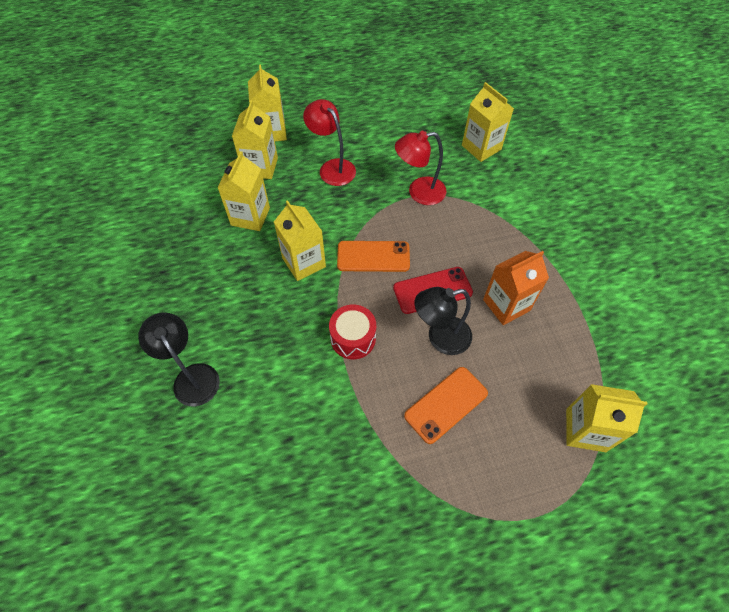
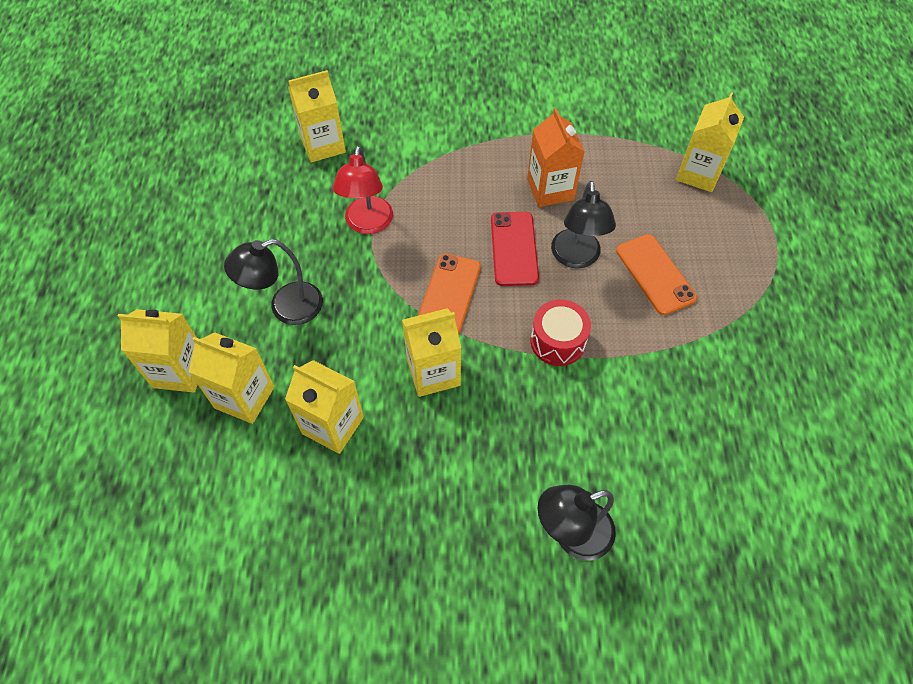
camera: 75 degrees left, 0 degrees up
red lamp [303,99,356,186] -> black lamp [224,239,323,325]

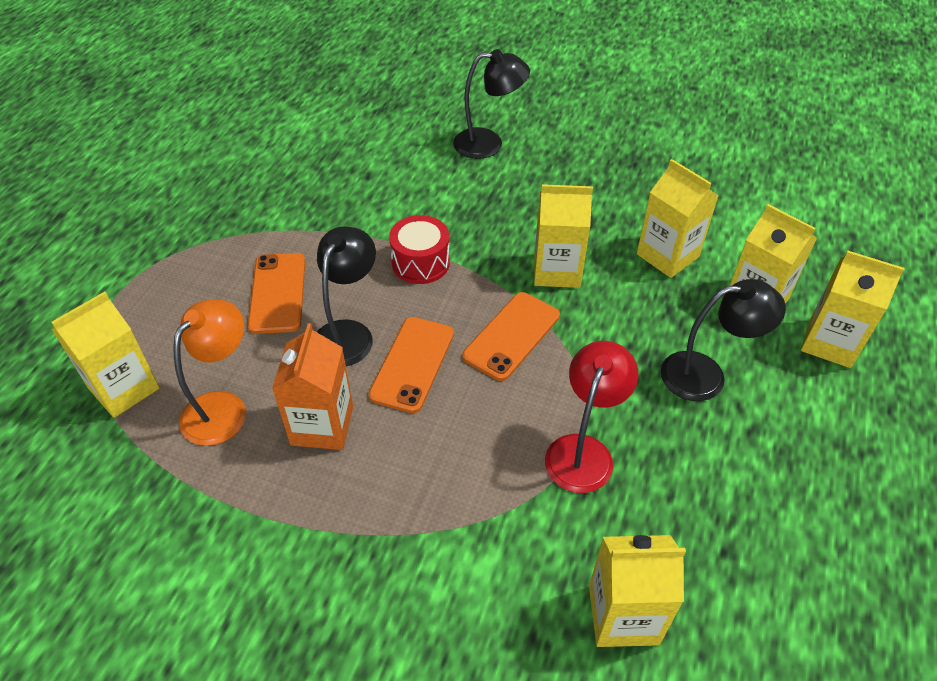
camera: 160 degrees left, 10 degrees down
red phone [491,212,539,286] -> orange phone [369,317,454,413]
none -> orange lamp [173,300,246,446]

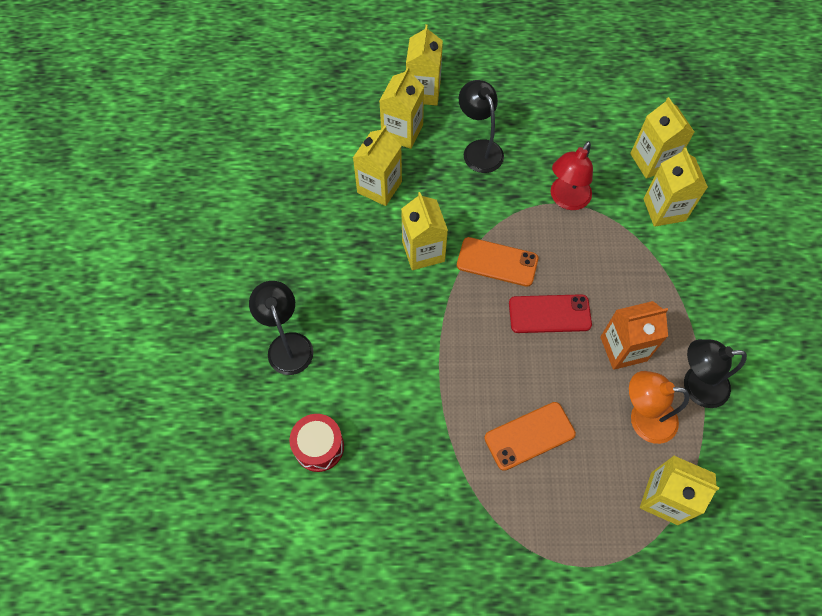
camera: 110 degrees left, 15 degrees up
black lamp [317,226,376,366] -> black lamp moved to [684,339,747,408]
orange phone [369,317,454,413] -> red phone [509,294,592,333]
red drum [389,215,450,284] -> red drum moved to [290,414,344,472]
red lamp [545,341,638,493] -> red lamp turned 60 degrees counterclockwise [551,141,593,210]
none -> yellow carton [643,148,708,227]

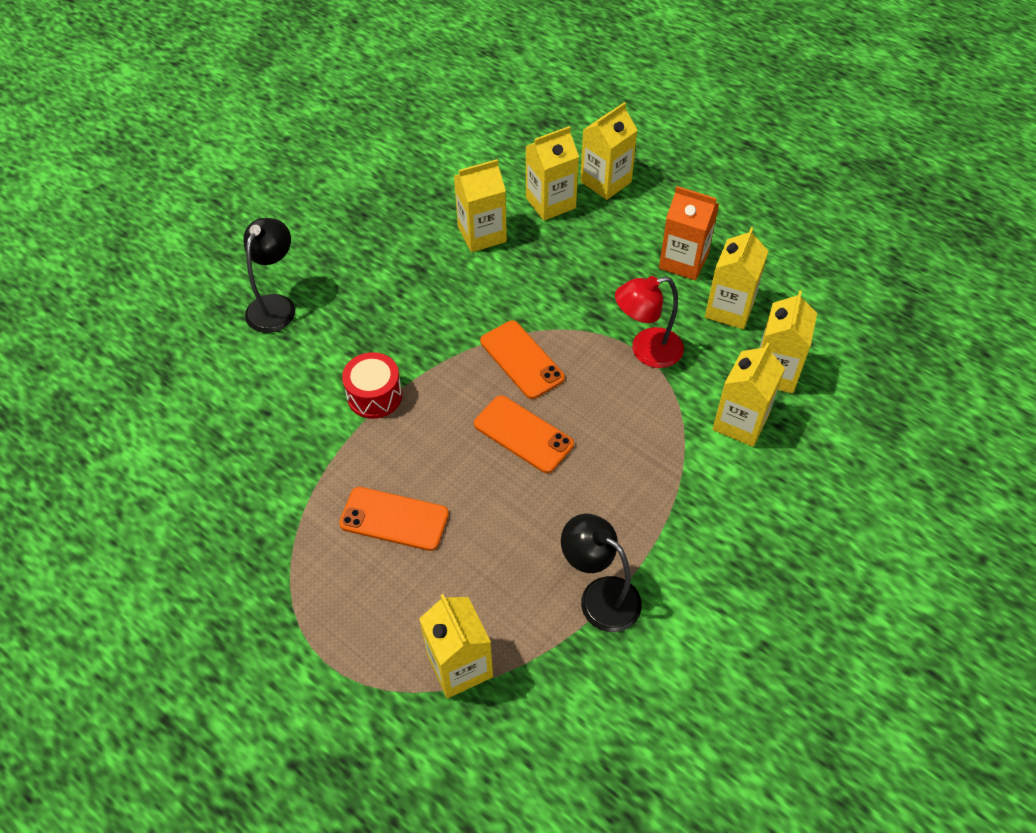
camera: 40 degrees right, 10 degrees down
red drum [290,414,344,472] -> red drum moved to [342,352,402,419]
yellow carton [401,192,448,270] -> yellow carton moved to [705,227,768,329]
black lamp [459,80,504,173] -> none
red phone [509,294,592,333] -> orange phone [474,395,574,473]
orange carton [600,301,668,370] -> orange carton moved to [659,186,719,281]
orange lamp [629,371,689,444] -> none

